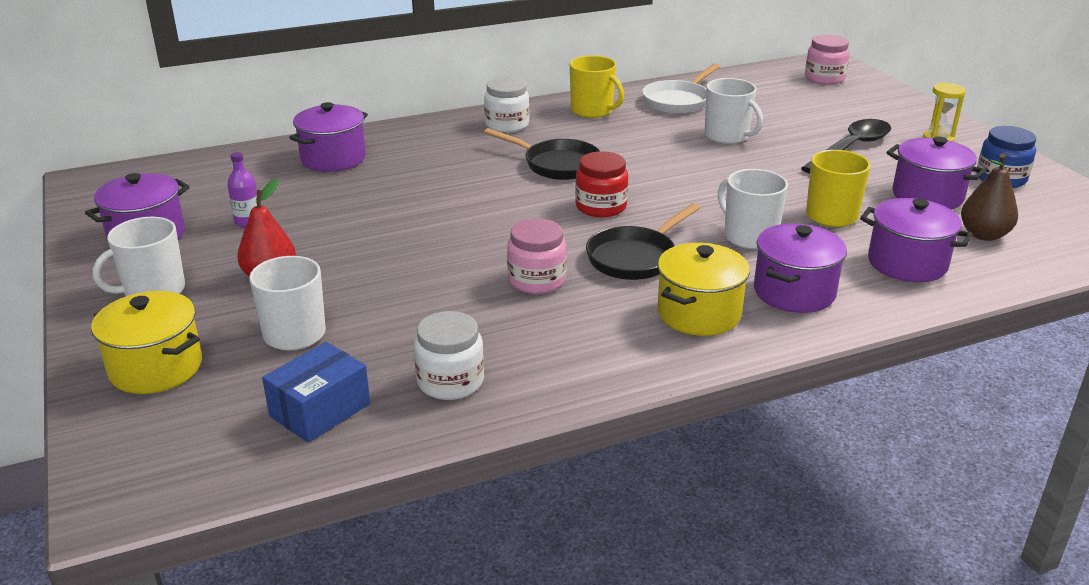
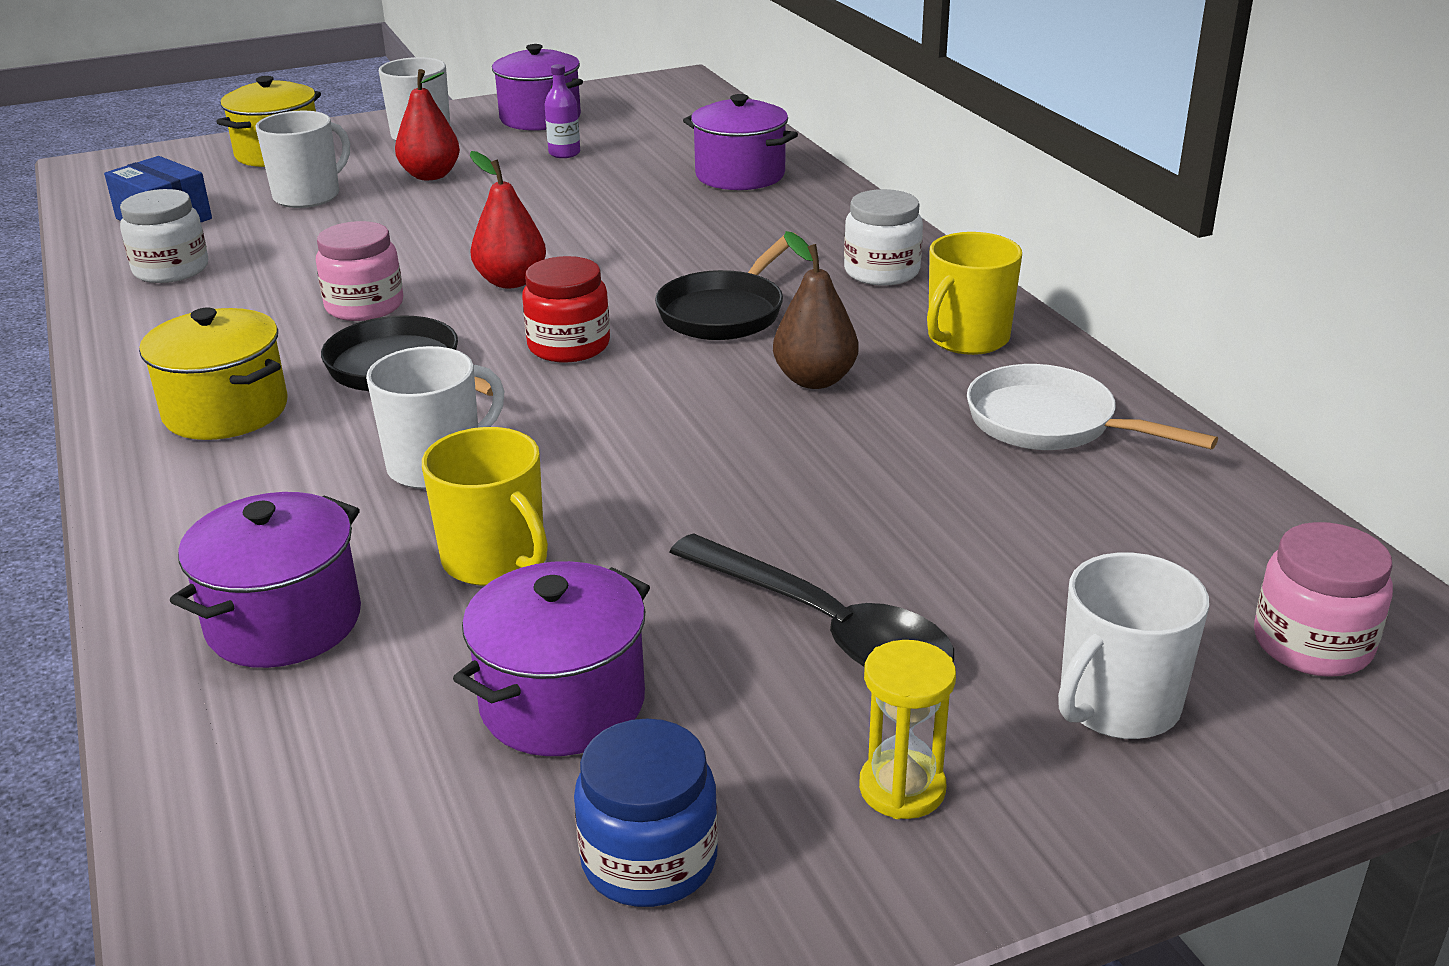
camera: 90 degrees right, 0 degrees up
white mug [705,78,763,144] -> white mug moved to [1058,552,1209,739]
purple pot [754,223,847,313] -> none
brown pear [961,154,1018,241] -> brown pear moved to [773,231,858,389]
none -> red pear [470,151,546,288]

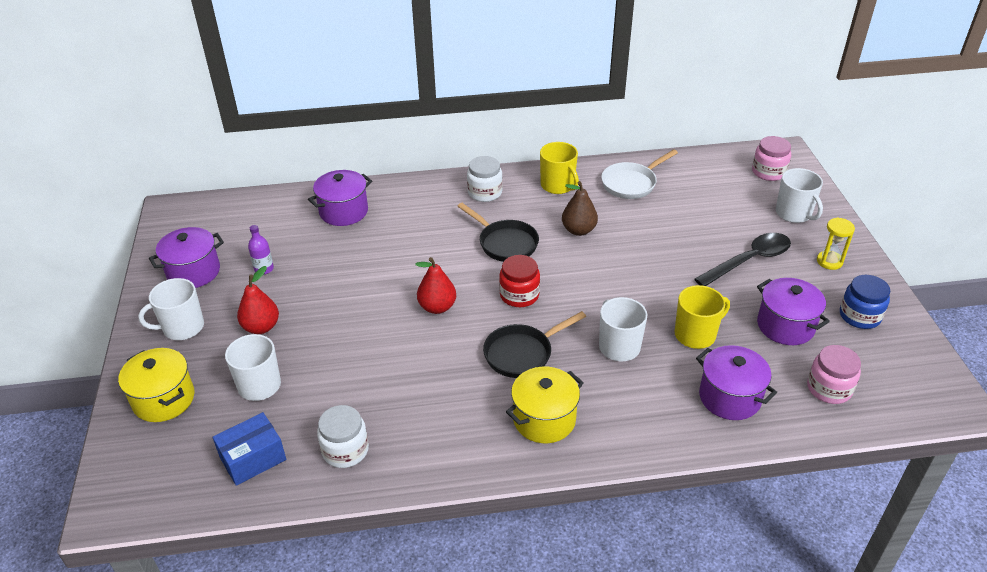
camera: 75 degrees left, 10 degrees up
pink jar [316,221,403,321] -> pink jar moved to [807,345,861,404]

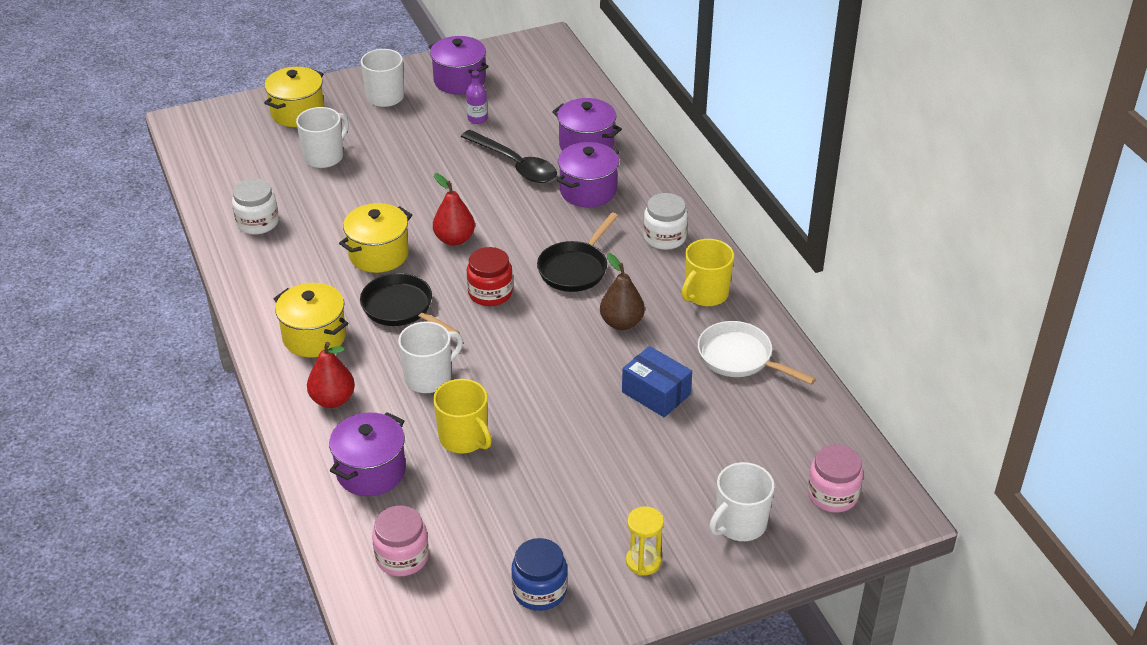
camera: 75 degrees right, 0 degrees up
blue box [213,412,286,486] -> blue box moved to [622,346,692,417]
red pear [237,266,279,334] -> red pear moved to [307,342,355,408]
black spoon [694,233,791,286] -> black spoon moved to [461,130,557,183]
purple pot [757,278,830,345] -> purple pot moved to [557,142,619,207]
none -> yellow pot [339,203,412,273]

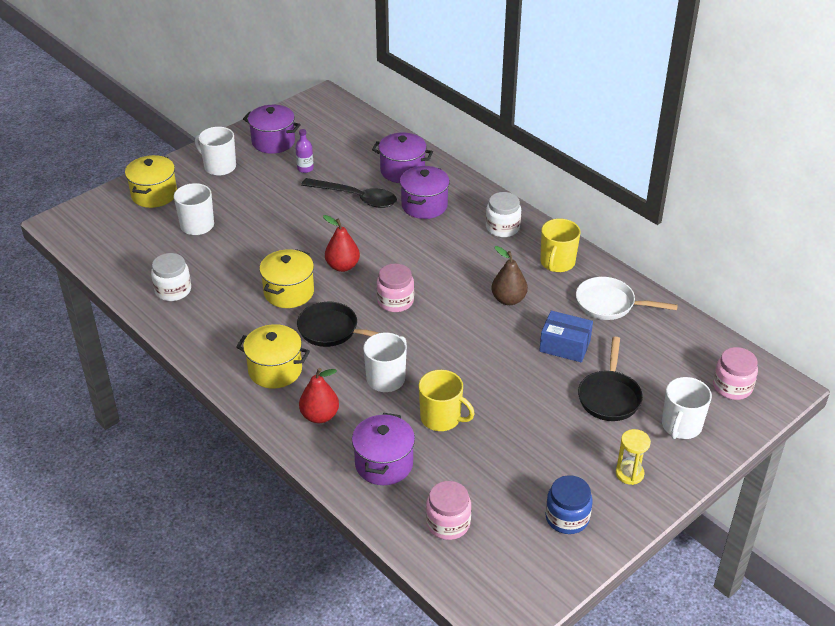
camera: 20 degrees left, 0 degrees up
red jar [467,247,513,306] -> pink jar [377,264,414,312]
black pan [537,212,618,292] -> black pan moved to [578,337,643,421]

